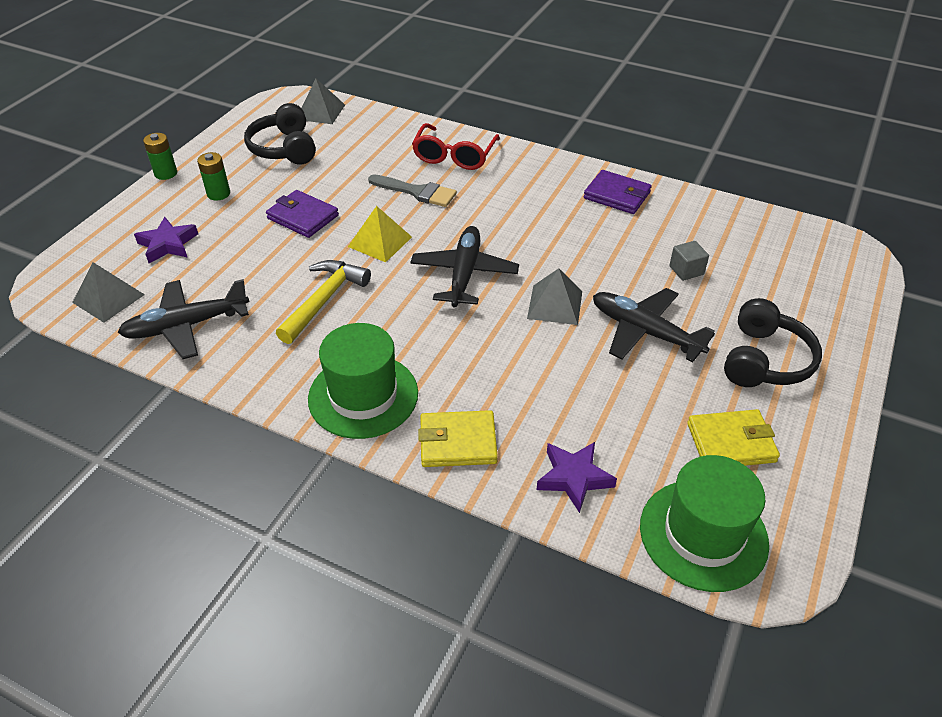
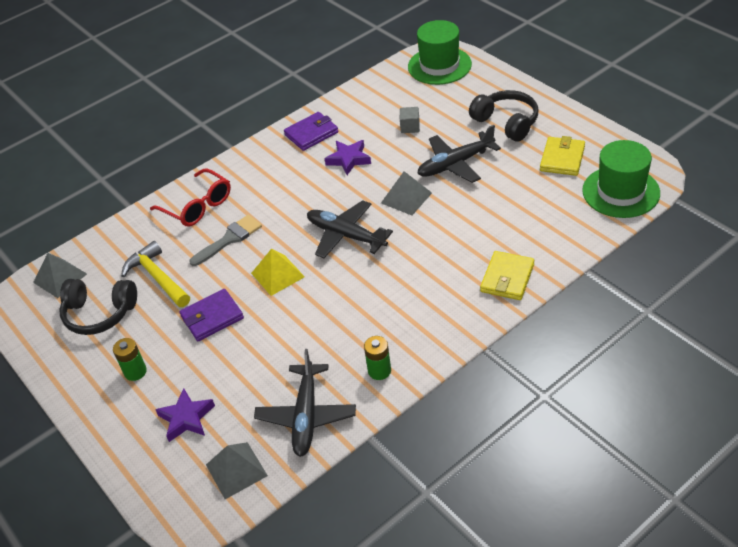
camera: 60 degrees left, 0 degrees up
green battery [143,133,177,180] -> green battery moved to [364,336,391,380]
yellow hammer [276,260,371,344] -> yellow hammer moved to [121,241,190,307]
green hat [308,323,418,439] -> green hat moved to [408,20,472,85]
purple star [536,442,617,513] -> purple star moved to [325,140,371,175]

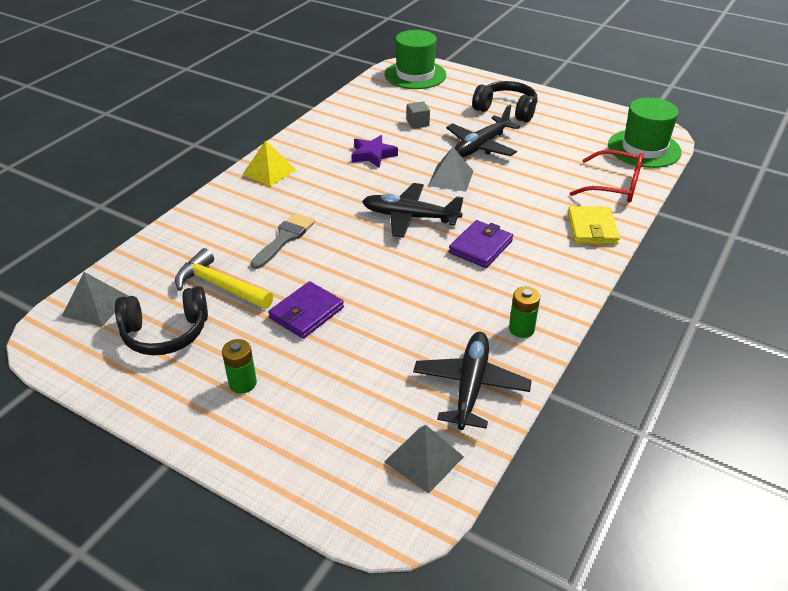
camera: 25 degrees left, 5 degrees down
red glasses [150,169,231,227] -> red glasses moved to [569,150,644,203]
purple star [155,388,215,442] -> none
yellow pyramid [251,249,305,296] -> yellow pyramid moved to [243,140,296,187]
black plane [254,349,356,457] -> black plane turned 150 degrees counterclockwise [413,332,532,430]
purple wallet [284,112,338,151] -> purple wallet moved to [449,220,513,268]
yellow wallet [540,136,585,176] -> none

